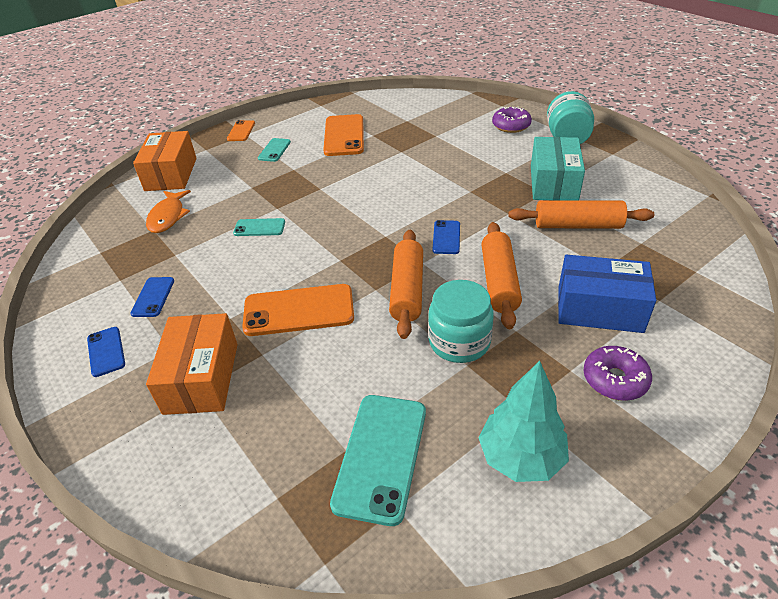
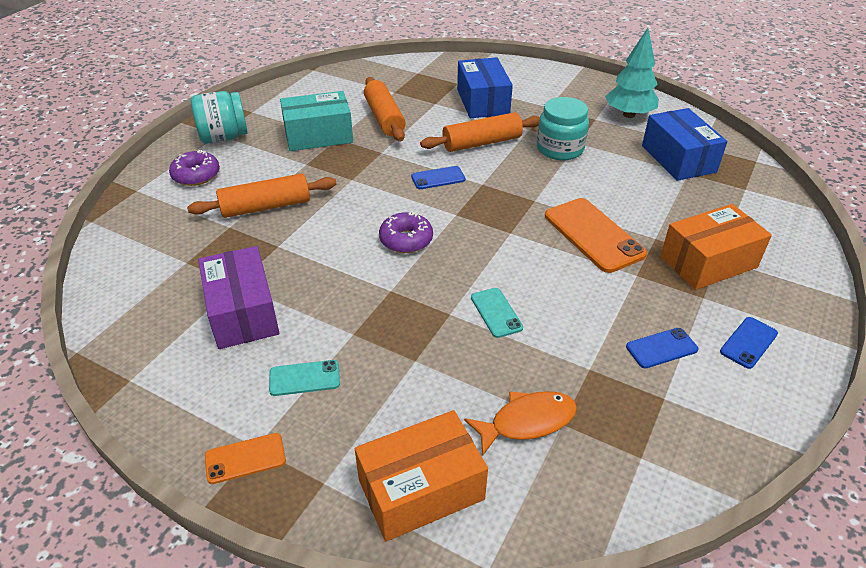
camera: 115 degrees left, 0 degrees up
orange phone [323,114,364,156] -> purple box [198,246,279,349]
turquoise phone [330,395,426,526] -> blue box [642,108,727,181]
orange rolling pin [389,230,423,339] -> orange rolling pin moved to [187,173,337,218]
purple donut [583,346,652,401] -> purple donut moved to [379,212,433,253]

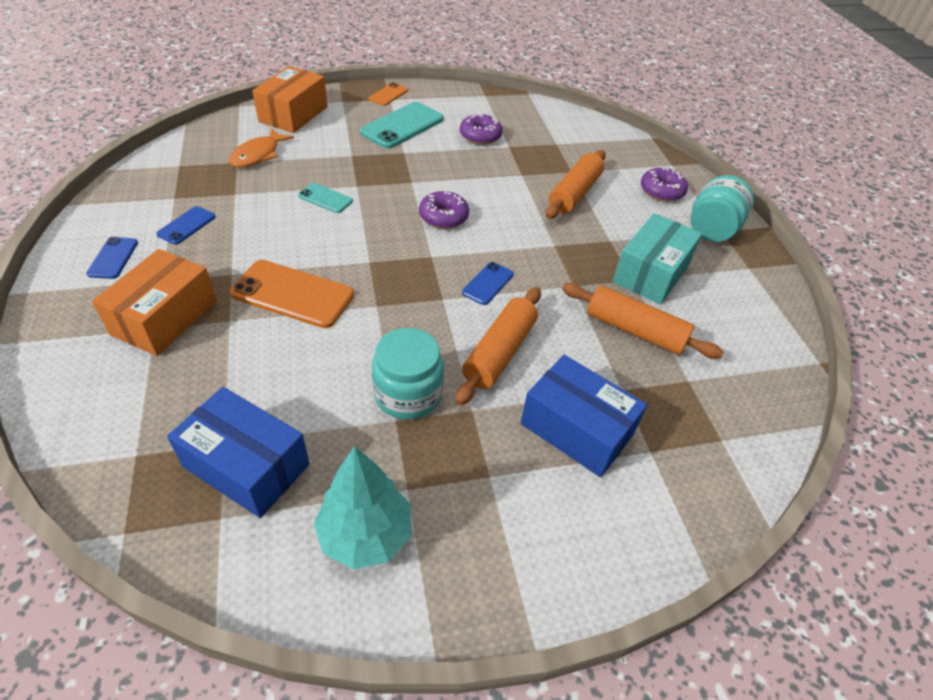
camera: 135 degrees right, 5 degrees up
purple box [198,246,279,349] -> purple donut [460,113,503,145]
turquoise phone [269,360,340,396] -> turquoise phone [360,102,444,149], size x1.88

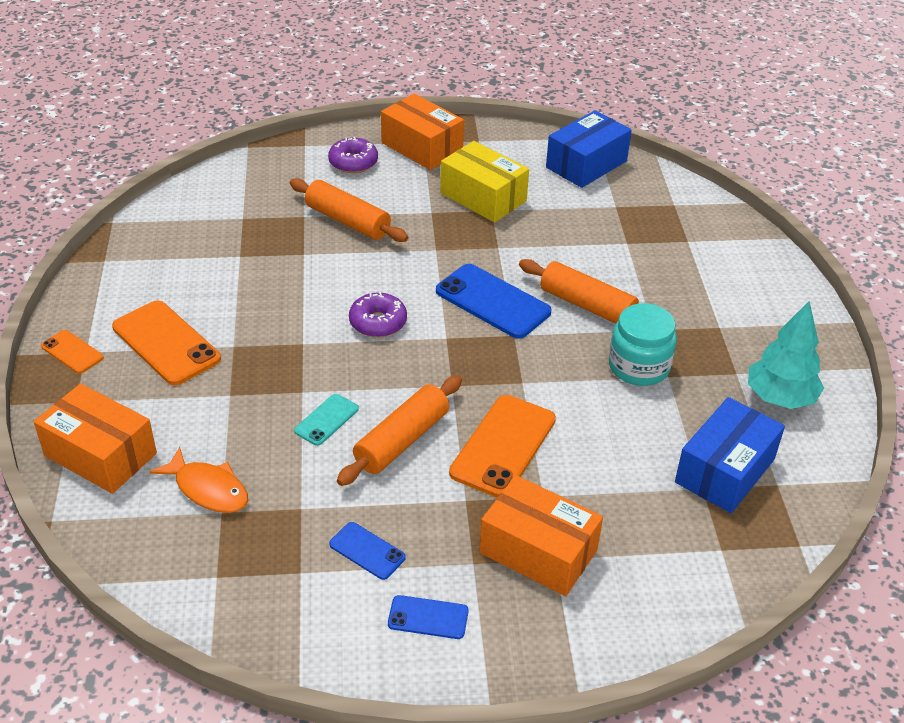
camera: 80 degrees left, 5 degrees down
turquoise phone [360,102,444,149] -> orange phone [112,301,221,385]
purple donut [460,113,503,145] -> none
blue phone [462,262,514,305] -> blue phone [436,264,552,339], size x1.88
blue box [521,355,647,477] -> blue box moved to [546,110,632,188]
orange rolling pin [562,283,724,359] -> orange rolling pin moved to [337,376,462,486]
turquoise box [612,213,702,305] -> yellow box [440,141,529,223]
turquoise jar [690,175,754,242] -> orange box [381,94,464,170]

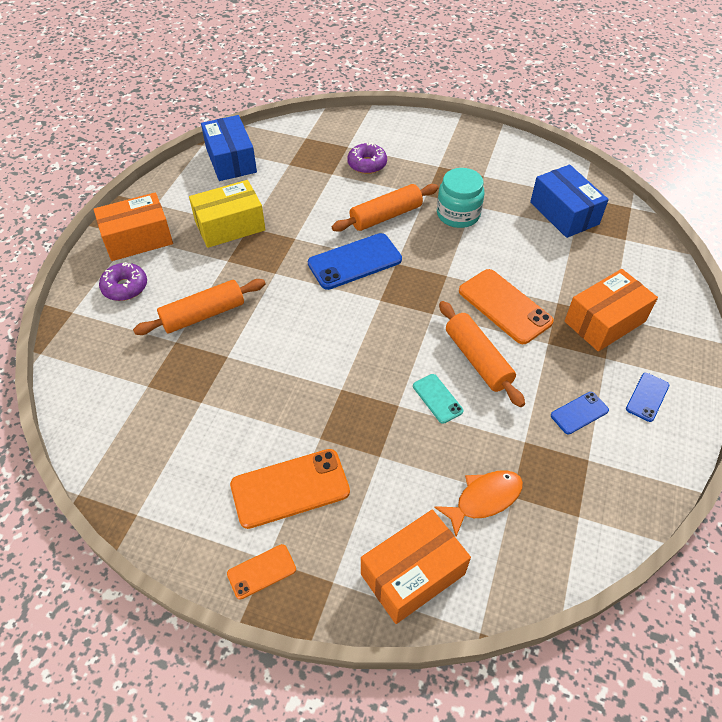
camera: 65 degrees left, 10 degrees up
purple donut [349,292,407,337] -> purple donut moved to [347,142,387,174]
turquoise tree [748,301,824,409] -> none

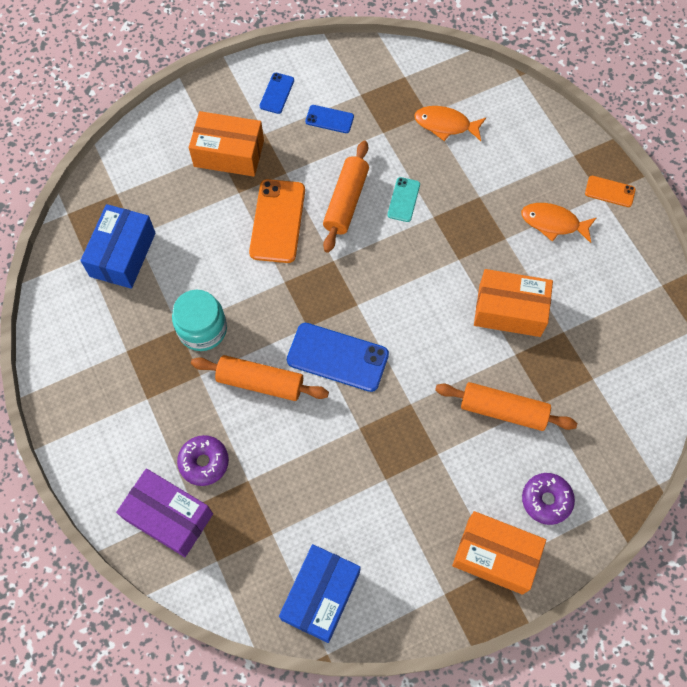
camera: 135 degrees left, 15 degrees up
yellow box [189,180,266,248] -> none
orange phone [230,449,350,529] -> orange fish [521,203,597,243]
orange box [361,509,471,624] -> orange box moved to [474,269,553,337]
blue phone [626,373,669,422] -> blue phone turned 60 degrees counterclockwise [260,73,294,114]
none -> purple box [116,469,213,557]

